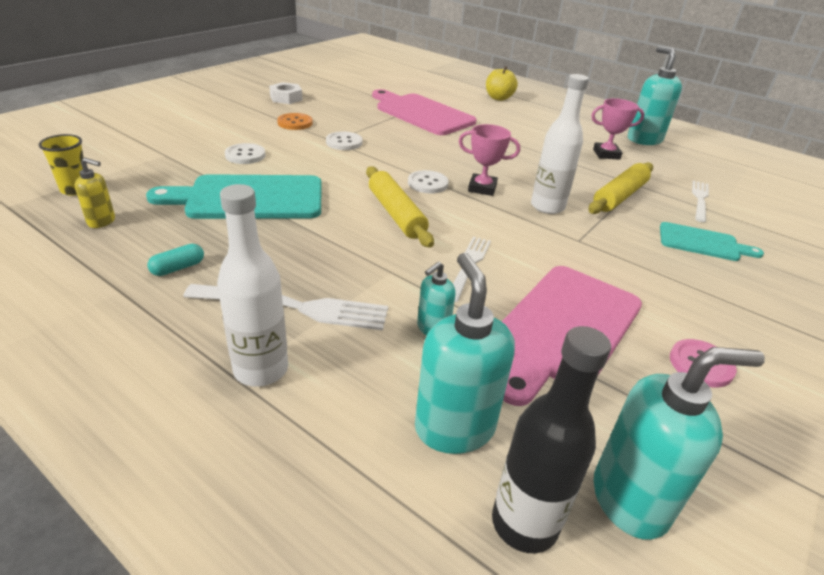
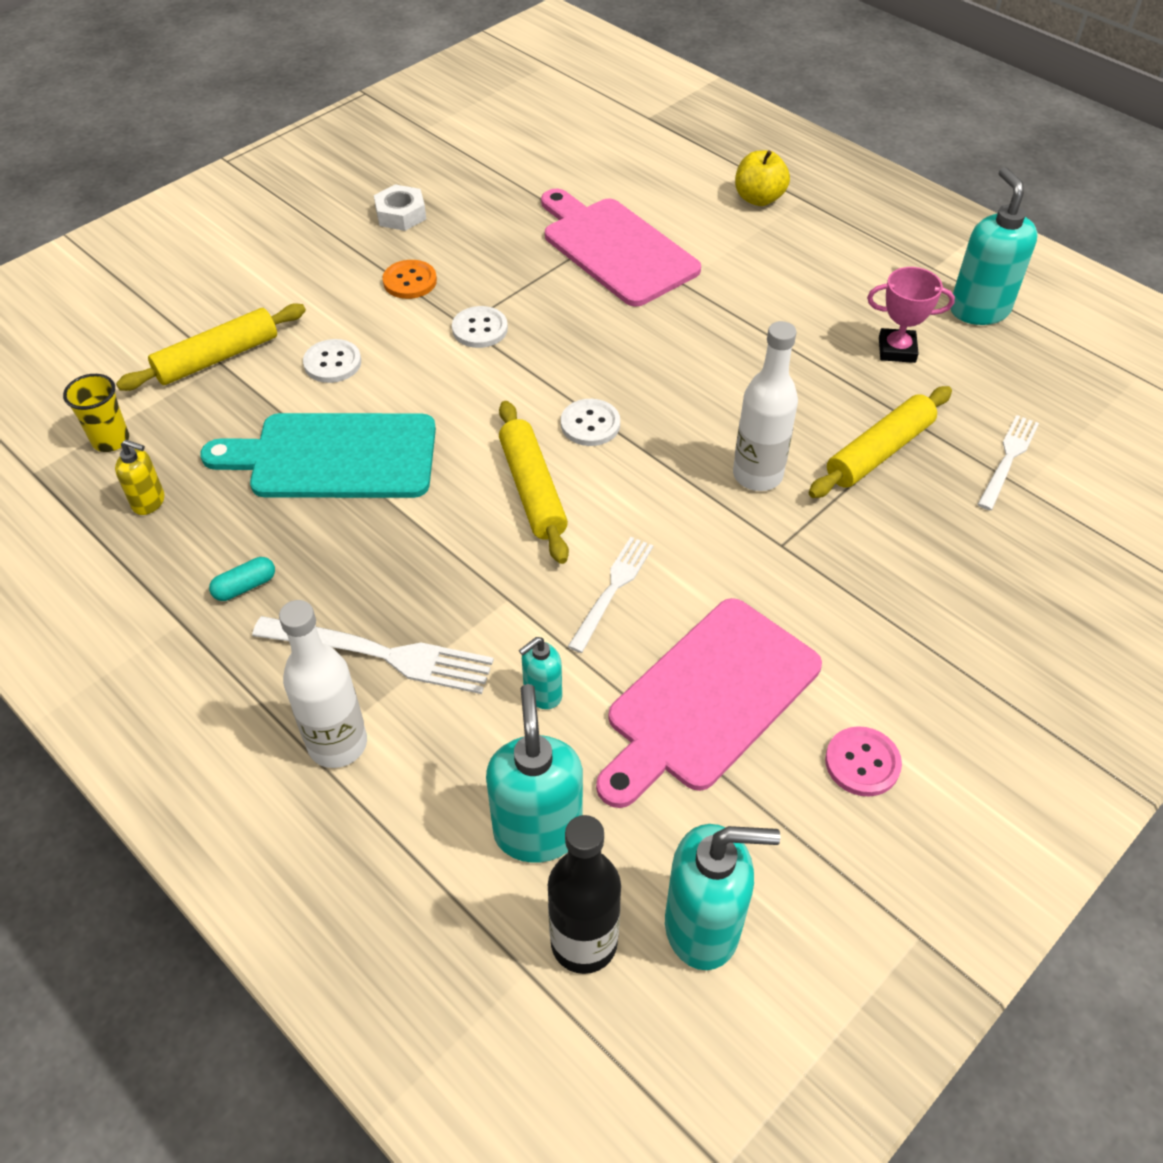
camera: 10 degrees right, 15 degrees up
pink trophy [459,124,520,196] -> none
turquoise cutting board [660,222,764,261] -> none
none -> yellow rolling pin [116,303,306,391]

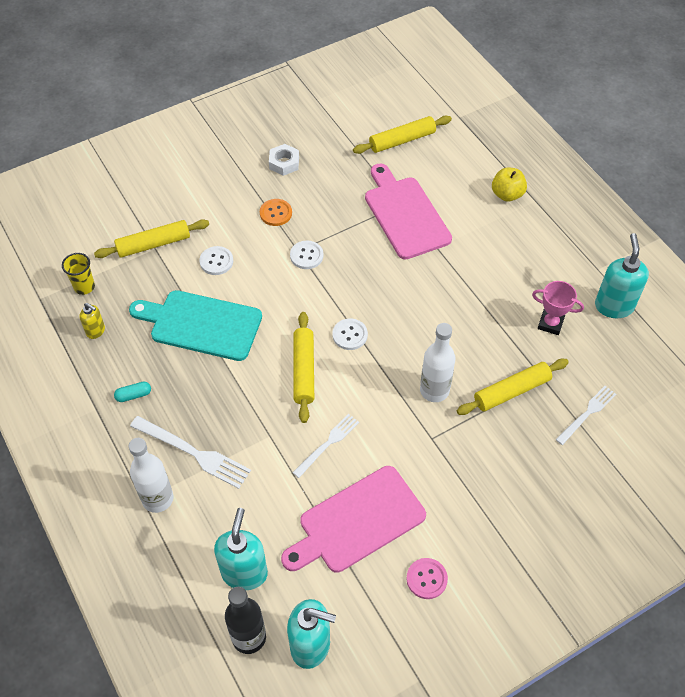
camera: 15 degrees right, 5 degrees up
turquoise soap dispenser [519,637,562,709] -> none
none -> yellow rolling pin [353,116,452,154]

